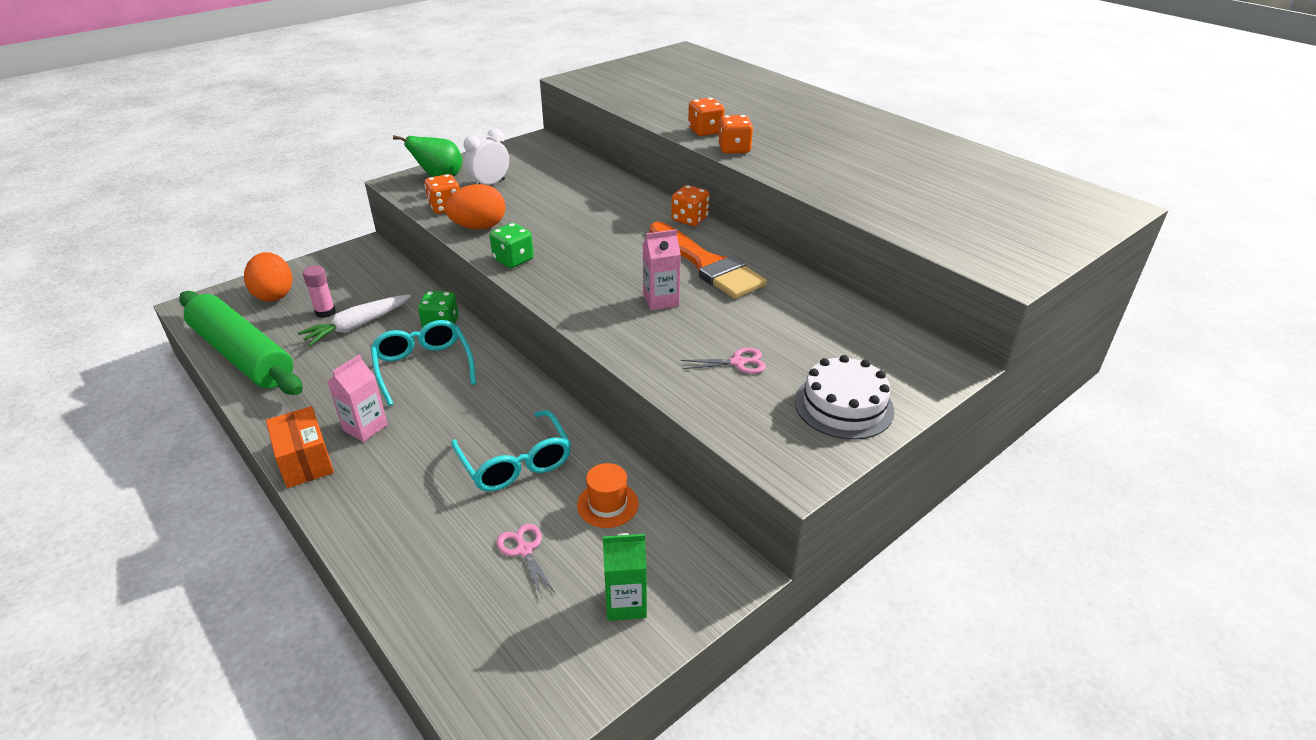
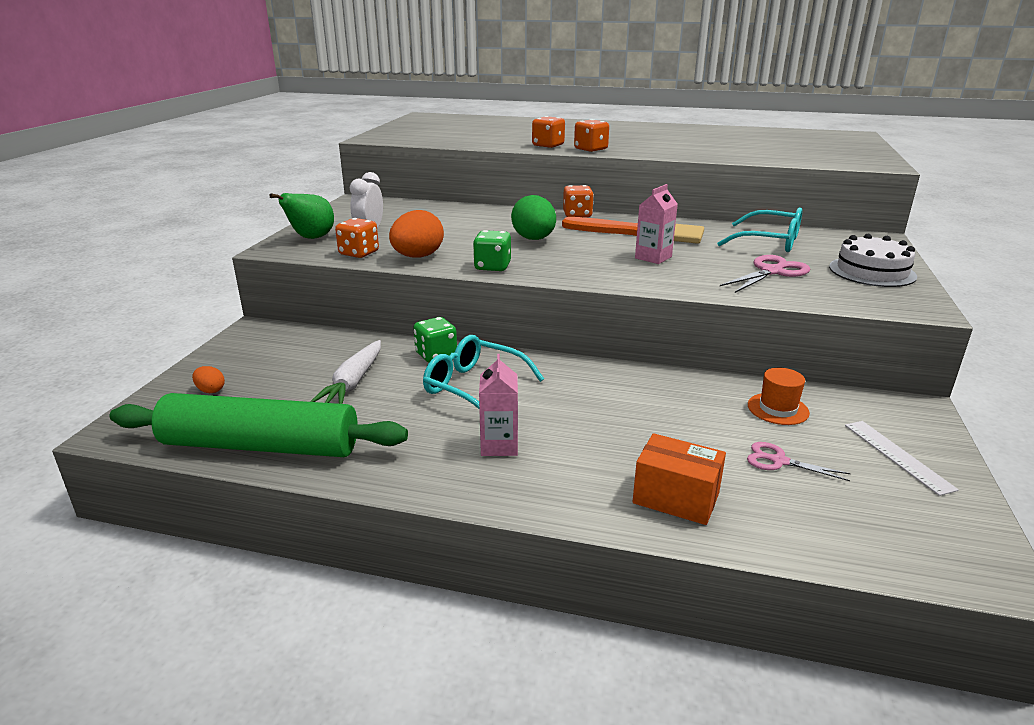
camera: 35 degrees left, 10 degrees down
orange egg [244,252,292,302] -> orange egg [192,366,225,393], size x0.48
orange box [266,406,334,488] -> orange box moved to [633,433,726,525]
pink glue stick [303,265,335,318] -> none
turquoise glasses [451,410,571,491] -> turquoise glasses moved to [717,207,802,252]
green carton [603,533,647,621] -> white ruler [845,421,959,496]
pink scissors [681,348,766,374] -> pink scissors [720,255,810,293], size x1.56
none -> green egg [511,195,556,240]

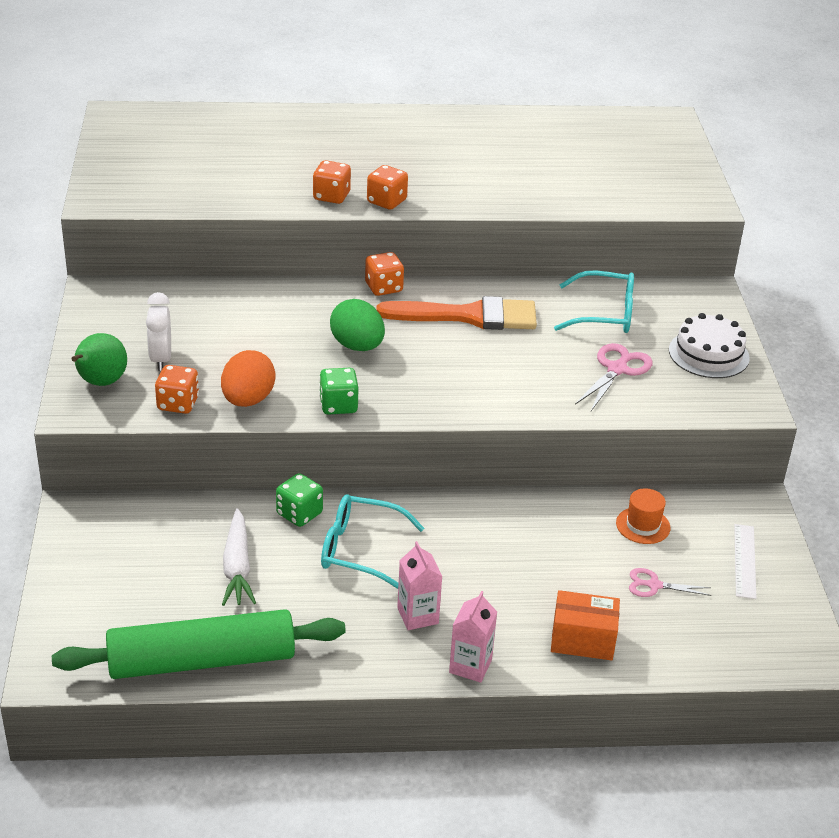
camera: 20 degrees left, 10 degrees up
orange egg [192,366,225,393] -> none
pink carton [635,184,678,264] -> pink carton moved to [449,591,497,683]
white ruler [845,421,959,496] -> white ruler turned 45 degrees clockwise [734,524,757,599]

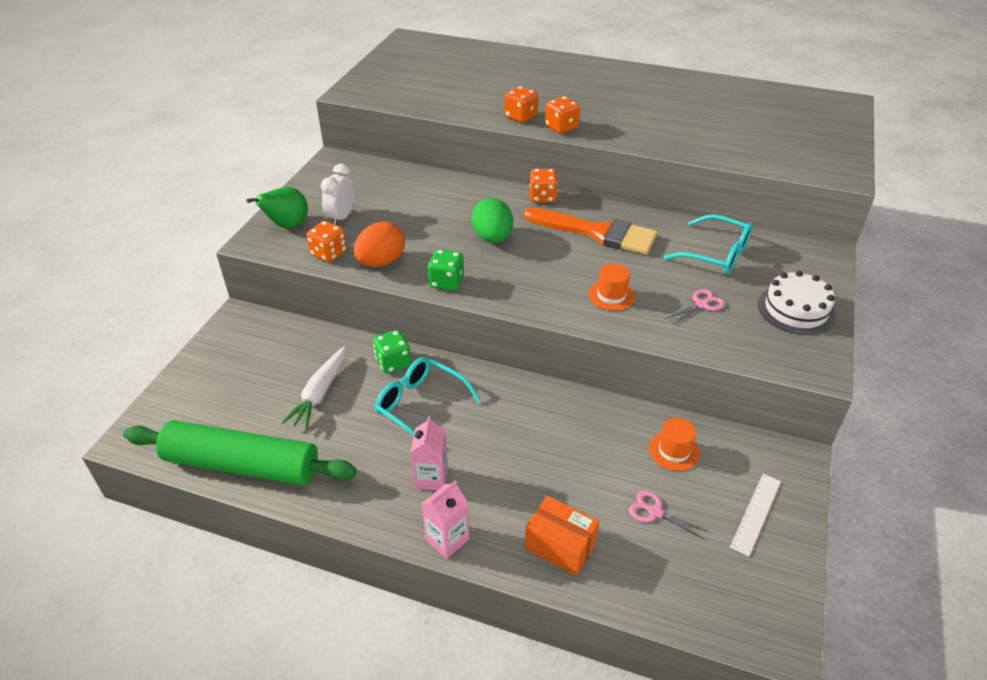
camera: 25 degrees right, 5 degrees up
pink scissors [575,343,653,411] -> pink scissors [665,289,725,325], size x0.64
none -> orange hat [588,263,635,311]

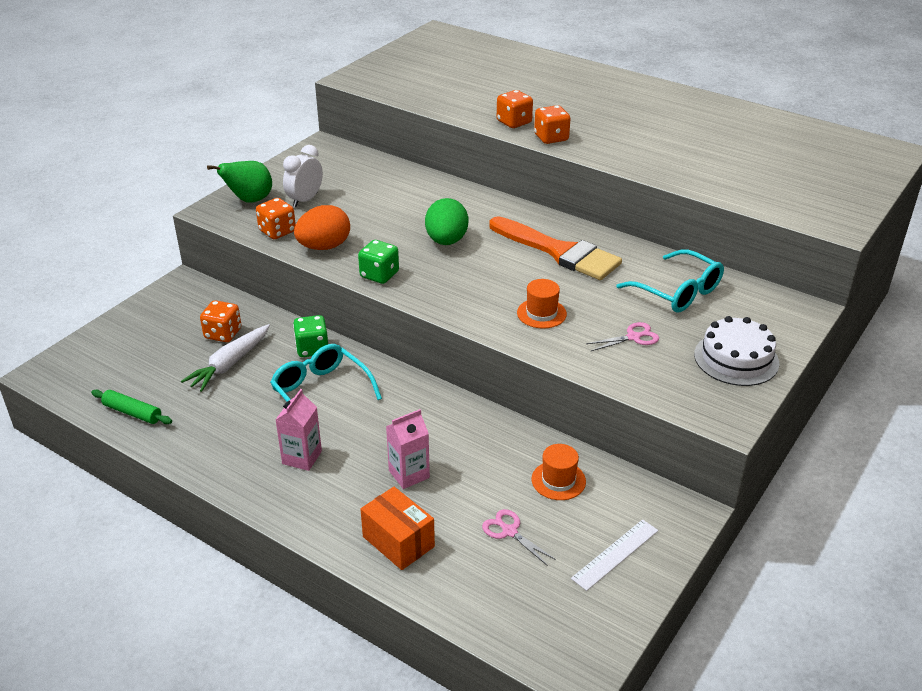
camera: 15 degrees right, 5 degrees down
green rolling pin [123,420,356,486] -> green rolling pin [91,390,172,424], size x0.42
pink carton [422,480,469,559] -> pink carton moved to [386,409,430,489]
orange dice [530,169,558,203] -> orange dice moved to [200,300,241,342]

